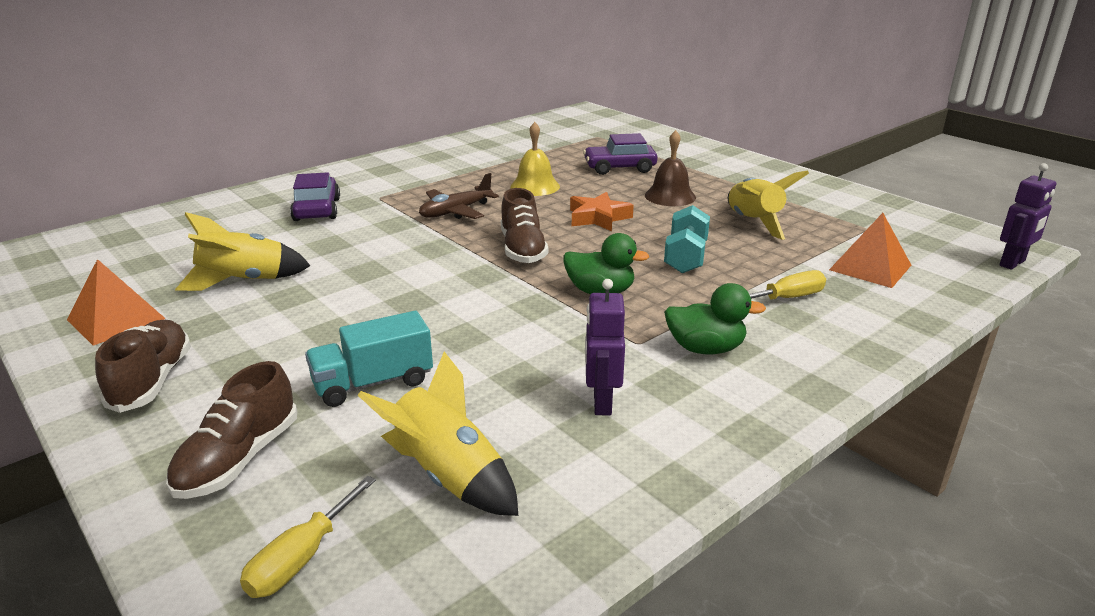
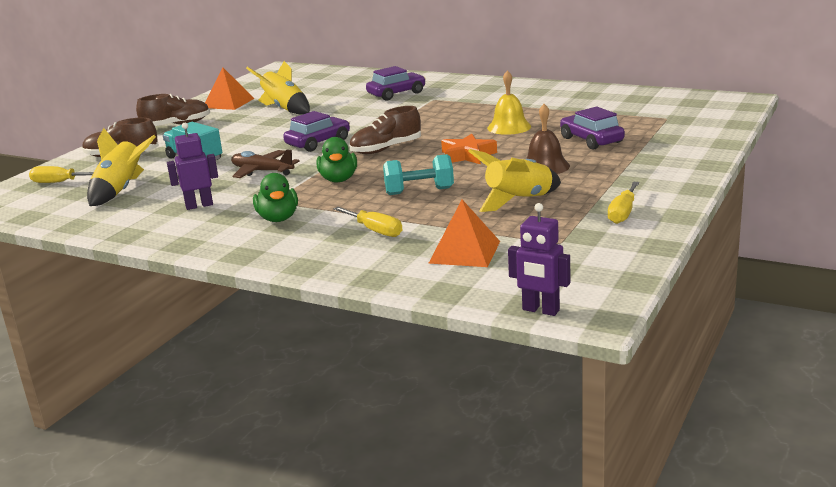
camera: 70 degrees right, 5 degrees down
brown plane [419,173,499,219] -> brown plane moved to [231,149,300,178]
none -> purple car [283,111,350,152]
none -> yellow screwdriver [608,182,639,224]

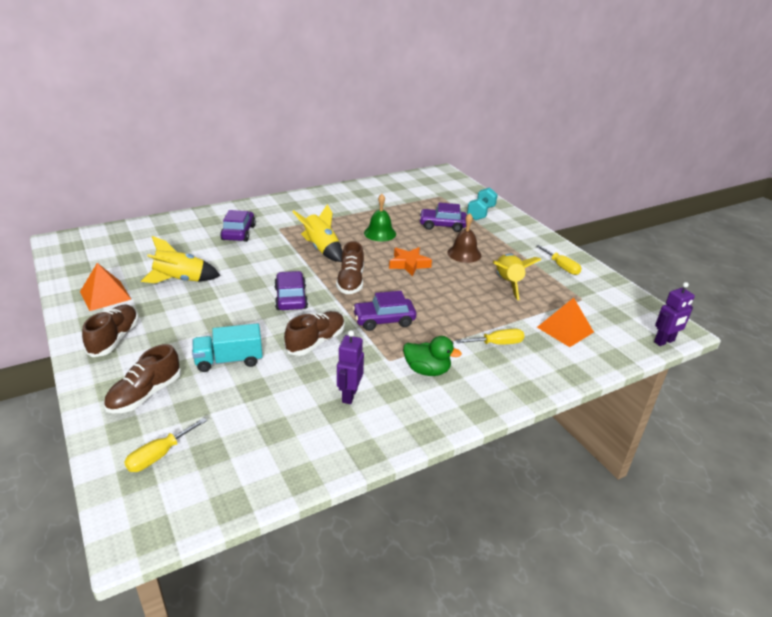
camera: 60 degrees left, 10 degrees up
yellow rocket [87,128,156,206] -> yellow rocket moved to [292,204,342,262]
brown plane [231,149,300,178] -> brown shoe [284,311,345,356]
green duck [316,137,357,182] -> purple car [352,291,416,331]
turquoise dumbbell [383,154,454,195] -> turquoise dumbbell moved to [467,187,498,220]
yellow bell [487,70,531,135] -> green bell [364,194,396,241]

